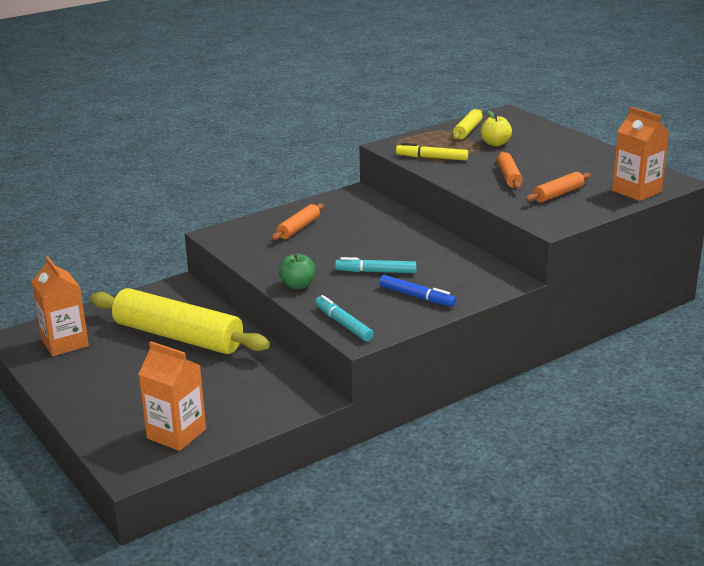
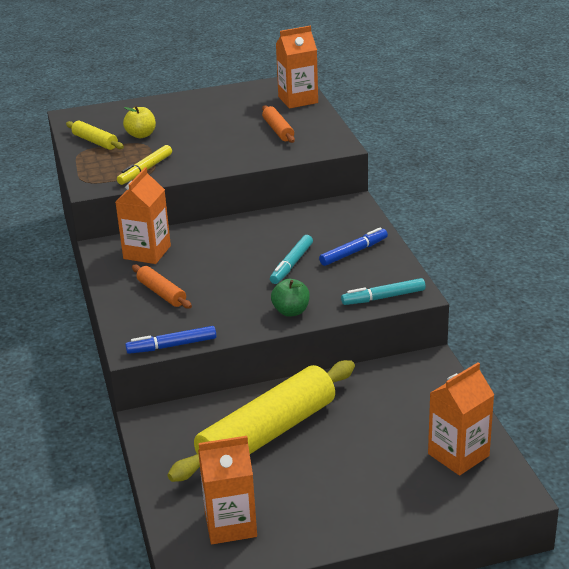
camera: 70 degrees left, 5 degrees up
orange rolling pin [496,151,523,189] -> none
none -> orange carton [115,167,171,264]
none -> blue marker [125,326,216,354]

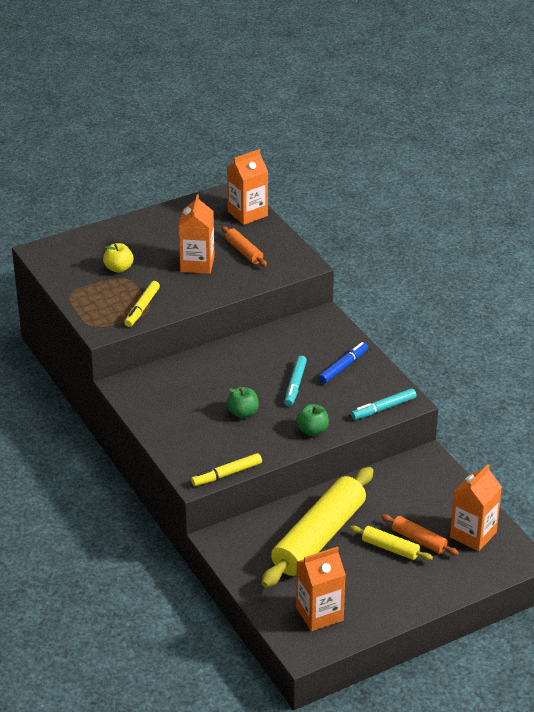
camera: 15 degrees left, 5 degrees up
yellow rolling pin [66,121,124,150] -> yellow rolling pin moved to [350,526,433,560]
orange carton [115,167,171,264] -> orange carton moved to [178,194,214,274]
blue marker [125,326,216,354] -> yellow marker [191,453,262,486]
orange rolling pin [132,264,192,309] -> orange rolling pin moved to [381,514,459,555]
none -> green apple [226,387,259,418]

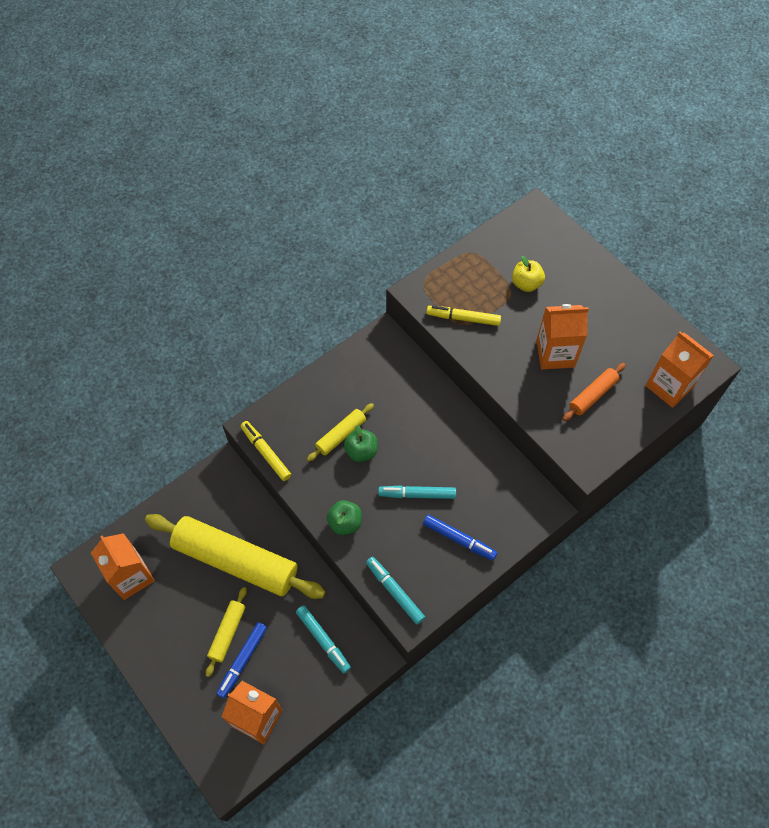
camera: 80 degrees right, 25 degrees up
orange rolling pin [381,514,459,555] -> blue marker [216,622,267,698]
none -> turquoise marker [296,605,351,673]
none -> yellow rolling pin [307,403,374,461]

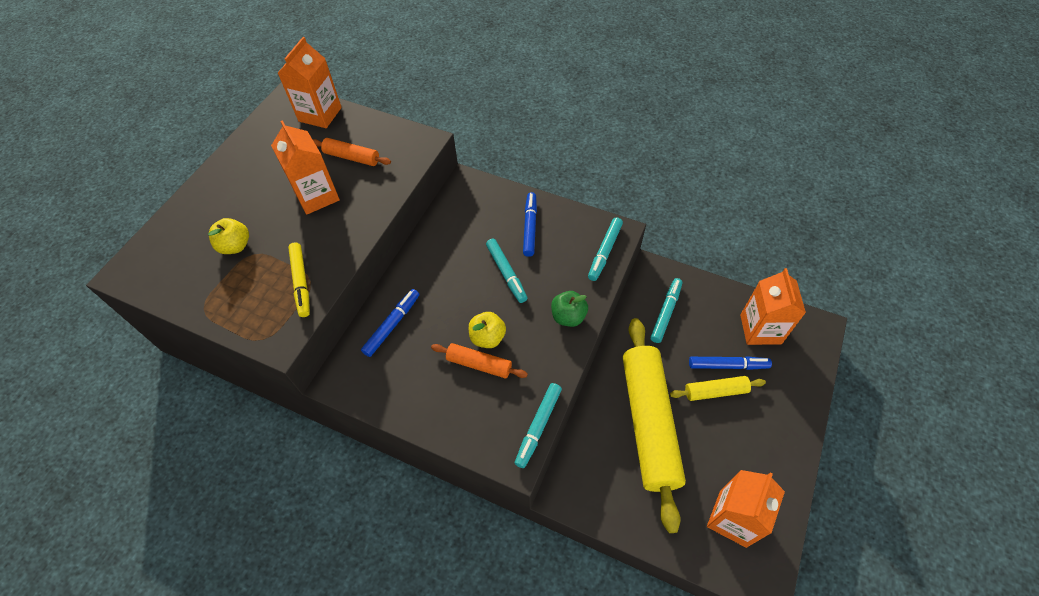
camera: 115 degrees left, 5 degrees down
yellow marker [241,421,291,481] -> turquoise marker [515,383,562,468]
yellow rolling pin [307,403,374,461] -> orange rolling pin [431,343,528,379]
green apple [344,425,378,462] -> yellow apple [469,312,506,348]
none -> blue marker [361,289,419,357]

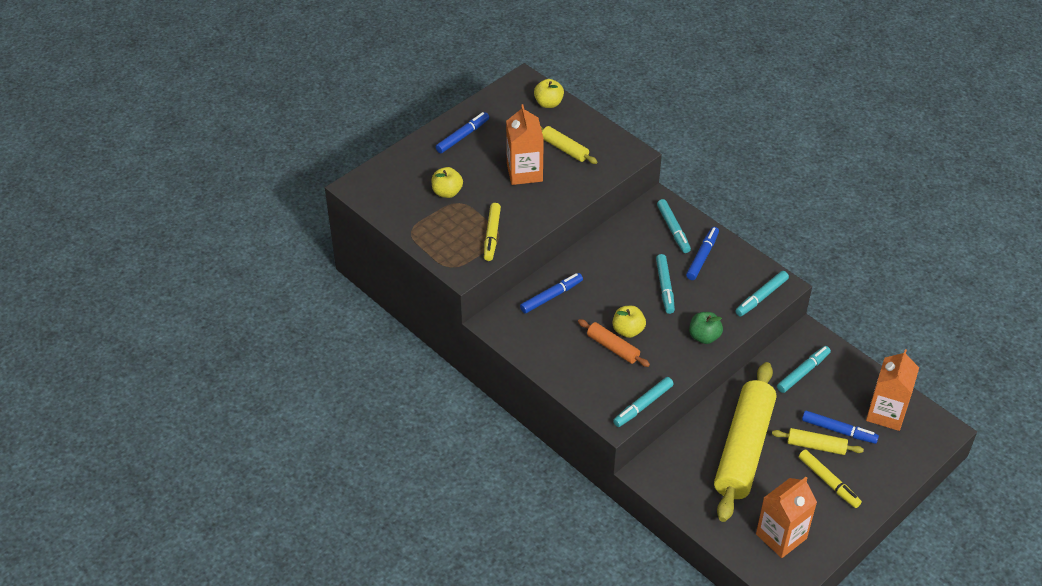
camera: 20 degrees right, 10 degrees down
orange carton [278,37,342,128] -> yellow apple [534,79,564,108]
orange rolling pin [313,138,391,166] -> yellow rolling pin [541,126,598,164]
none -> blue marker [436,112,489,153]
none -> turquoise marker [657,199,691,253]
none -> yellow marker [799,449,862,508]

